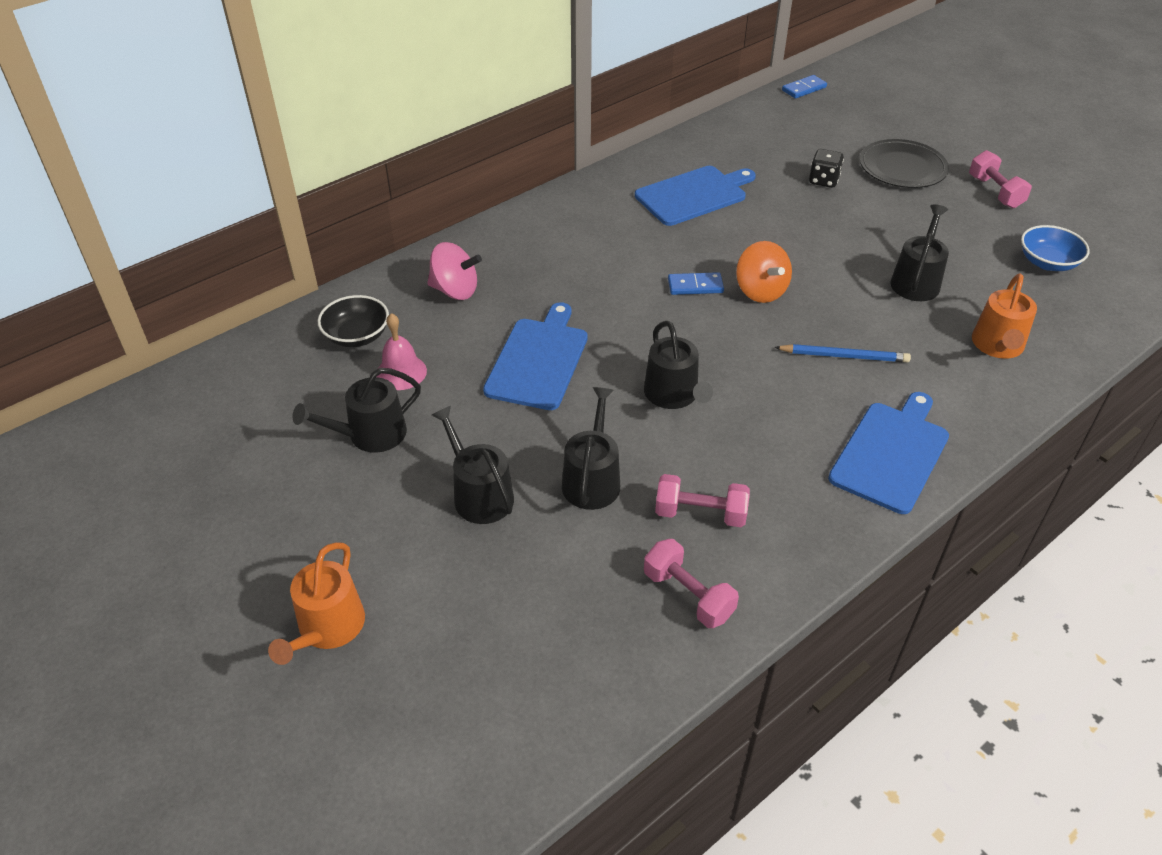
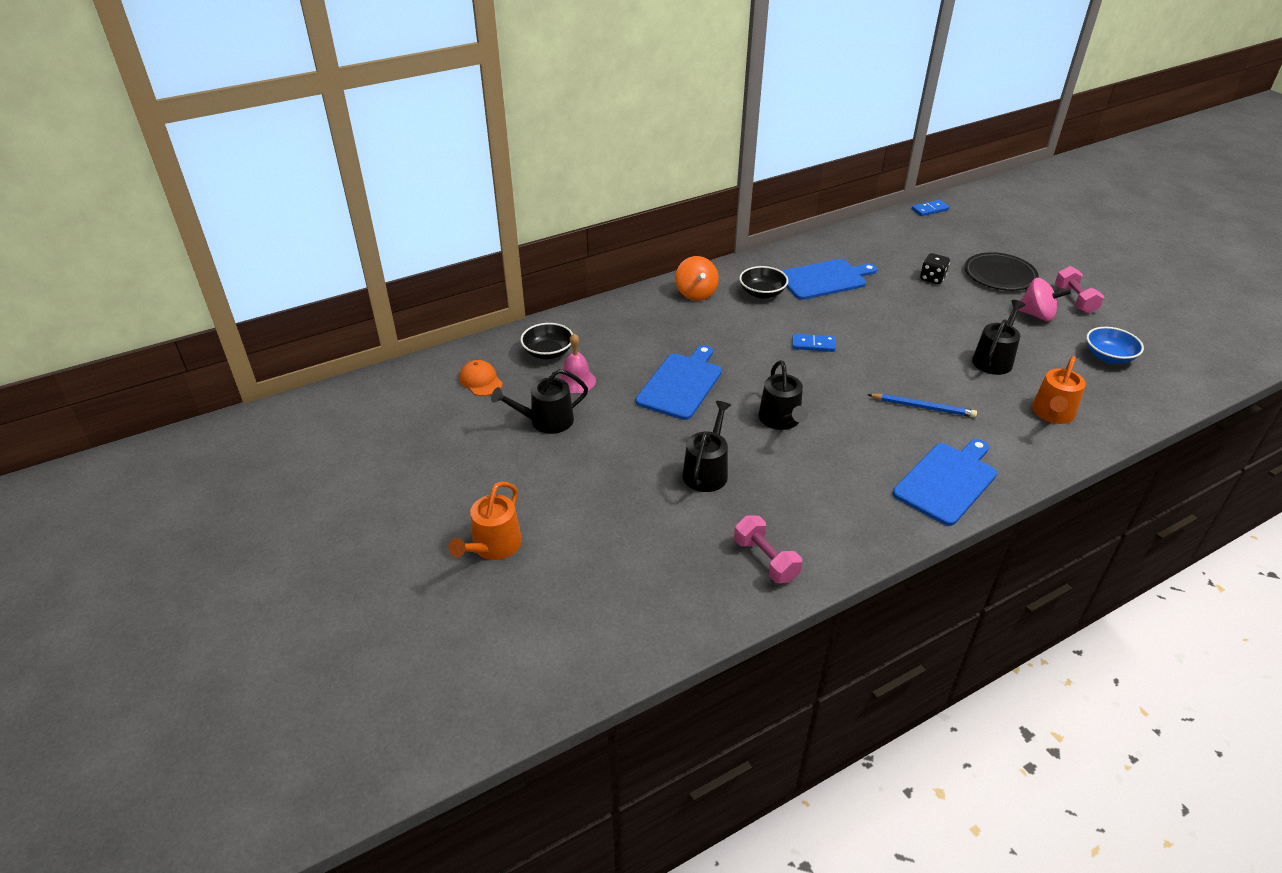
camera: 10 degrees right, 5 degrees down
pink spinning top [427,242,482,300] -> pink spinning top moved to [1018,278,1071,321]
black watering can [432,406,514,524] -> none
pink dumbbell [655,474,750,527] -> none
orange spinning top [736,241,792,303] -> orange spinning top moved to [675,256,719,301]
none -> orange cap [459,360,503,396]
none -> black bowl [739,266,788,299]

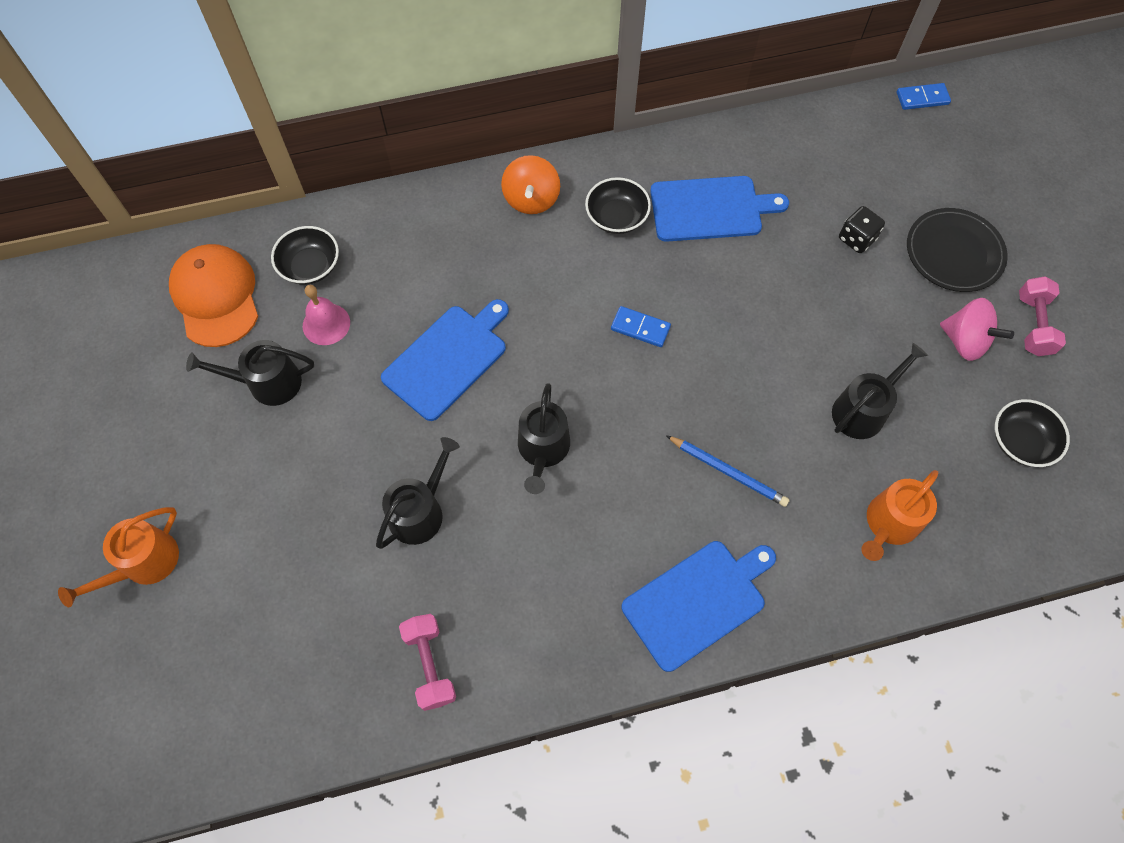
camera: 15 degrees right, 25 degrees up
orange cap [459,360,503,396] -> orange cap [169,244,258,347], size x1.83
blue bowl [1086,327,1144,364] -> black bowl [995,399,1070,467]

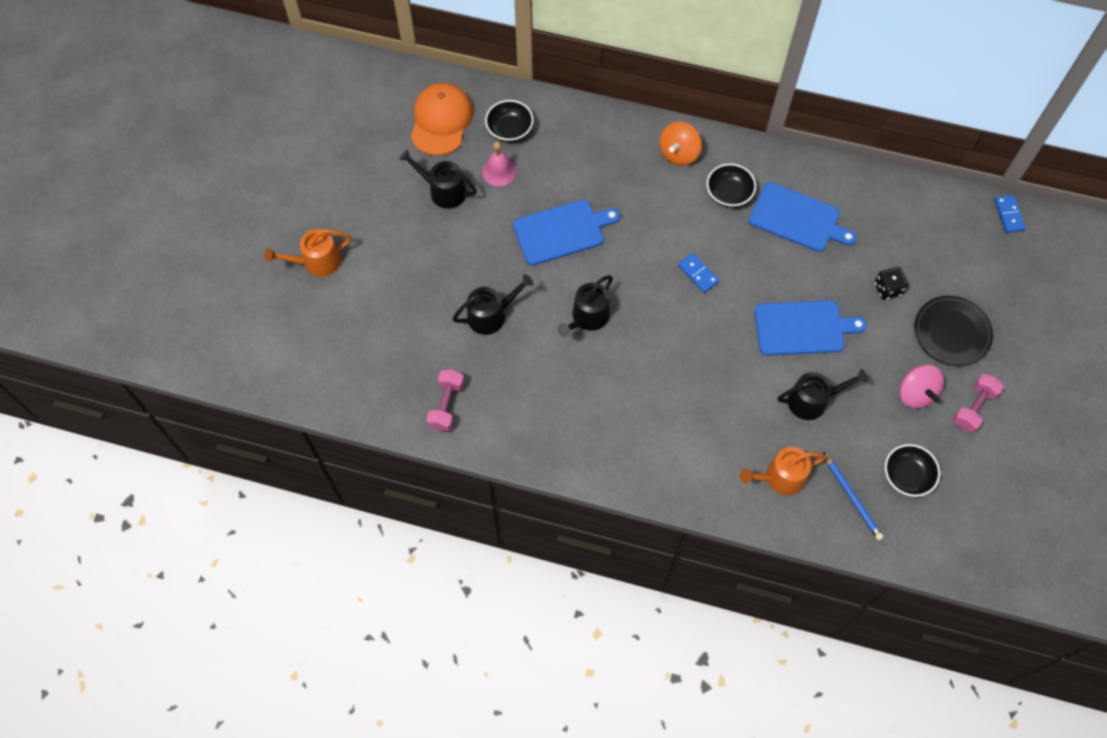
camera: 30 degrees right, 0 degrees up
blue cutting board [622,541,776,672] -> blue cutting board moved to [755,300,867,356]
blue pencil [666,435,790,507] -> blue pencil moved to [823,452,884,540]
blue domino [897,83,951,110] -> blue domino turned 60 degrees clockwise [994,195,1026,233]

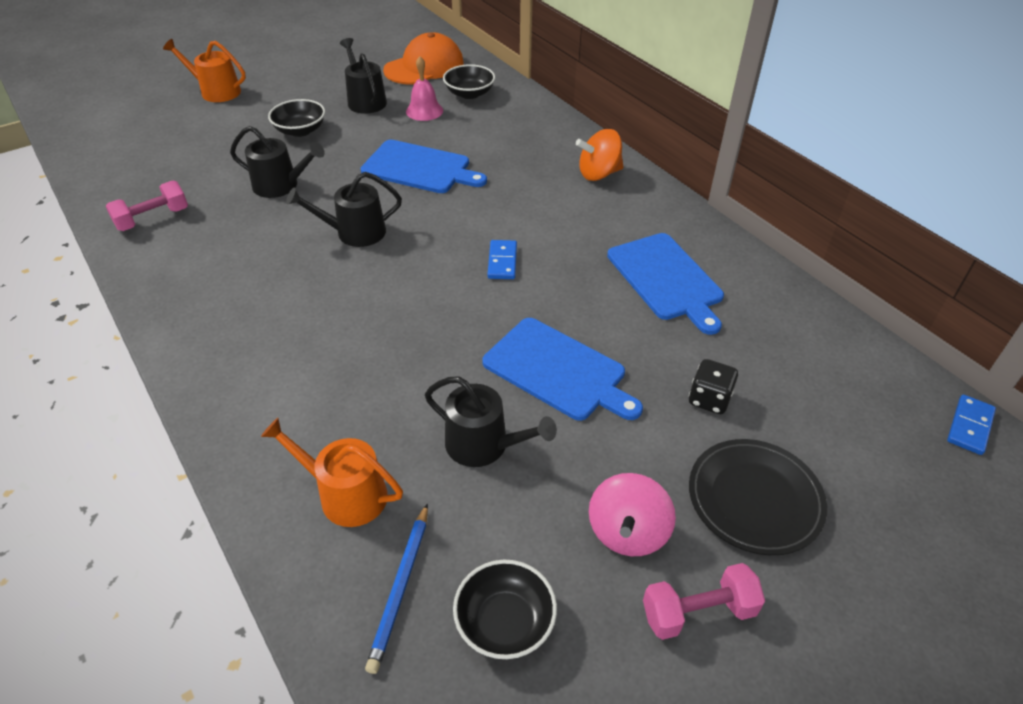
camera: 40 degrees right, 20 degrees down
black bowl [707,163,756,207] -> black bowl moved to [268,99,325,137]

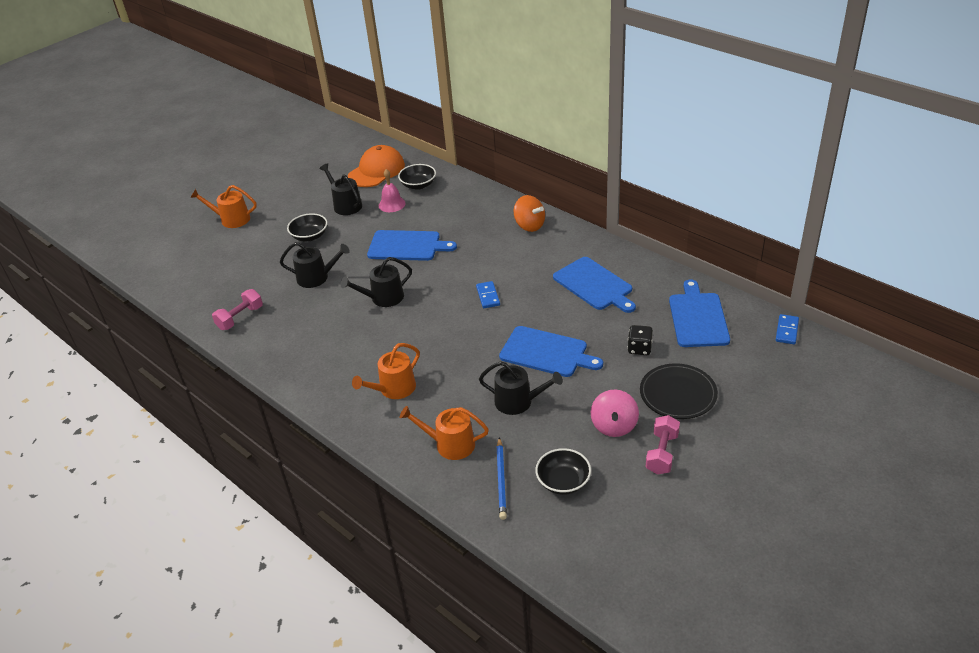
camera: 10 degrees left, 5 degrees down
orange spinning top [576,129,623,181] -> orange spinning top turned 105 degrees counterclockwise [514,195,545,232]
pink dumbbell [643,563,765,640] -> pink dumbbell turned 45 degrees counterclockwise [646,415,680,474]
none -> orange watering can [352,343,420,399]
none -> blue cutting board [669,279,730,347]

